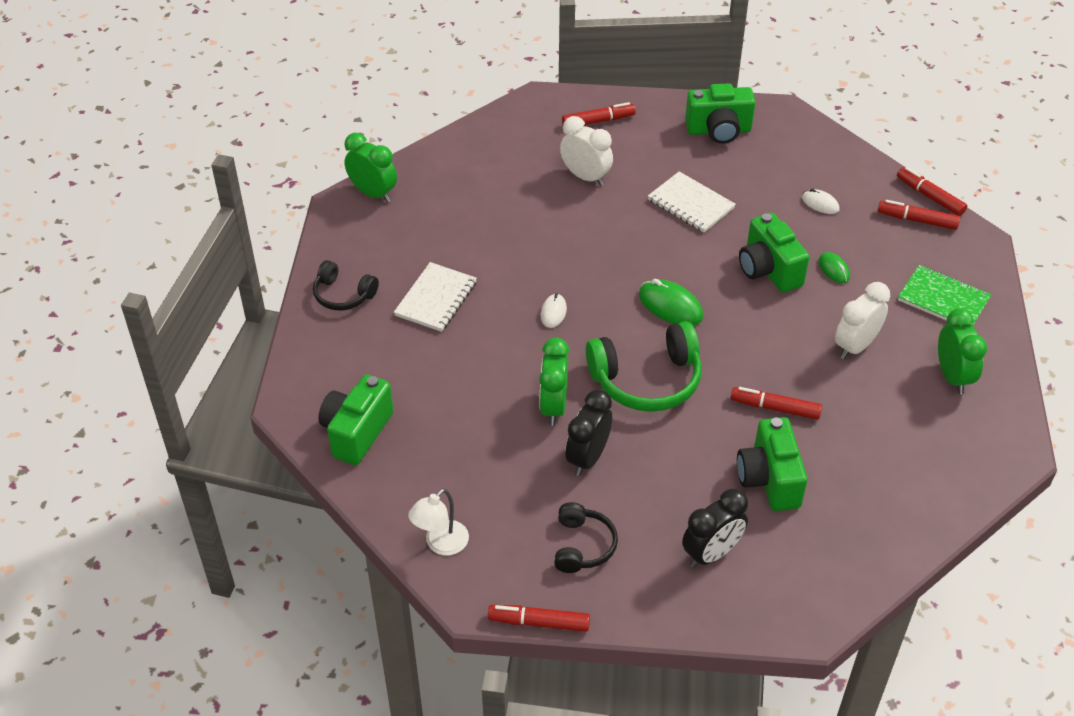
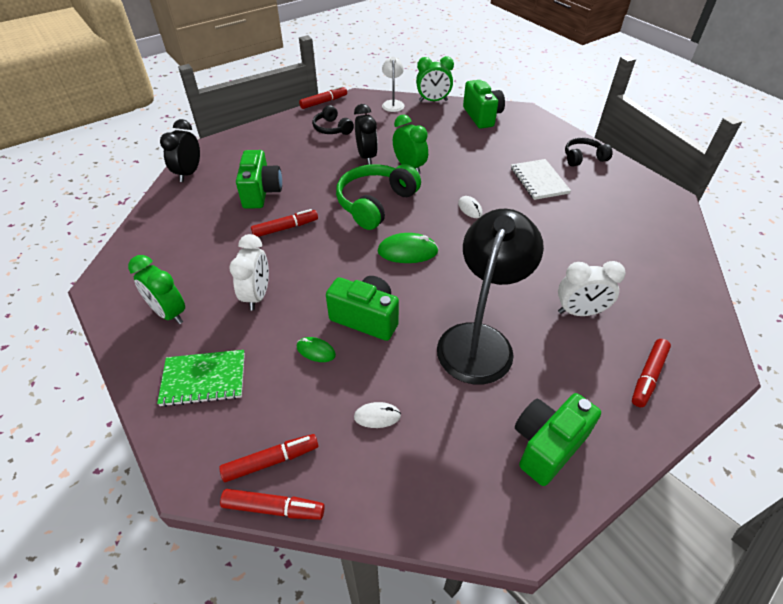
camera: 140 degrees right, 0 degrees up
green clock [344,133,397,203] -> green clock moved to [416,56,454,102]
white notebook [648,171,736,233] -> black lamp [437,209,544,384]
black clock [682,488,748,568] -> black clock moved to [160,119,200,182]
green camera [737,417,808,511] -> green camera turned 45 degrees clockwise [236,150,282,209]

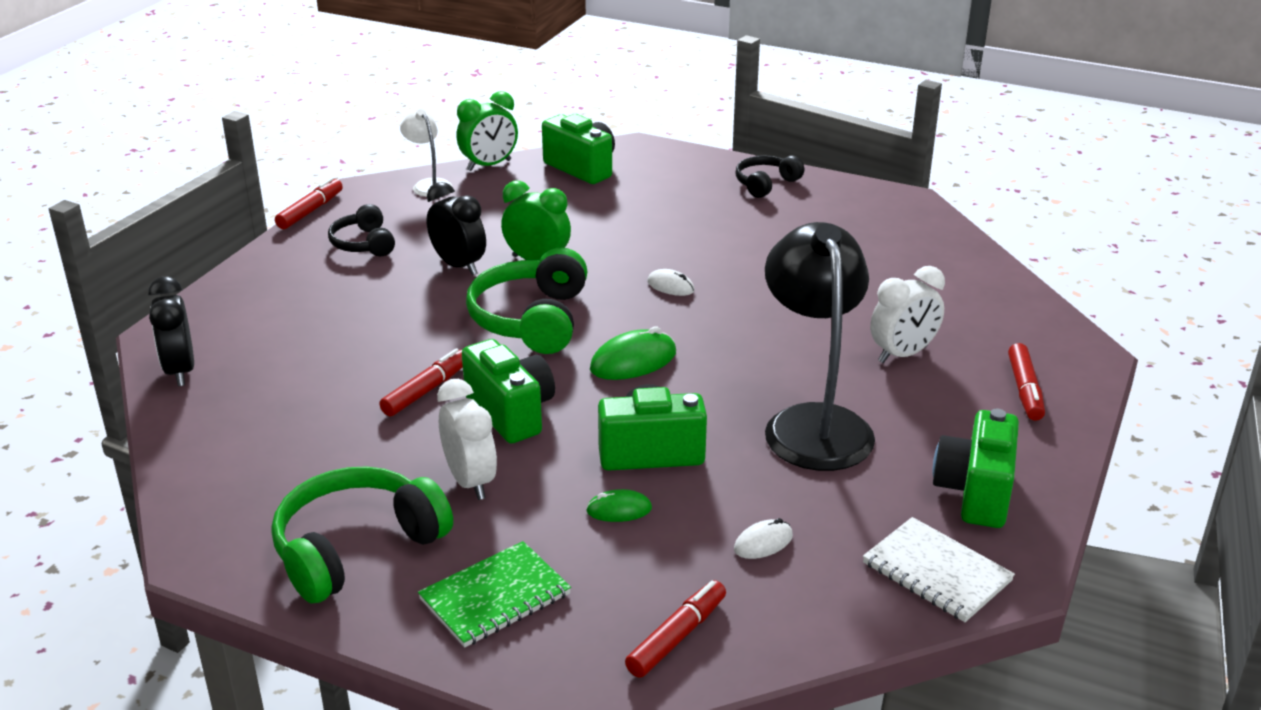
camera: 30 degrees left, 15 degrees down
green clock [128,255,185,324] -> green headphones [271,466,453,603]
red marker [220,489,325,520] -> none
green camera [236,150,282,209] -> green camera moved to [462,339,555,444]
black headphones [312,105,354,135] -> black headphones turned 45 degrees clockwise [328,204,395,256]
white notebook [511,159,571,200] -> white notebook moved to [863,517,1015,622]

